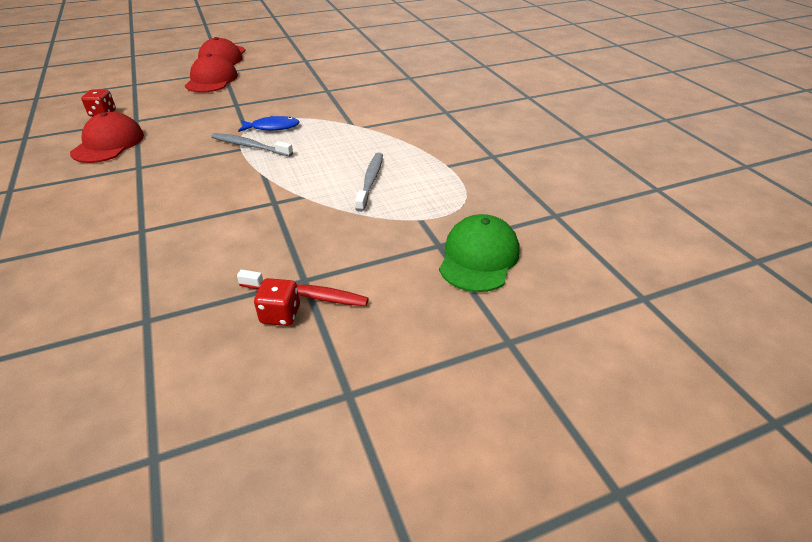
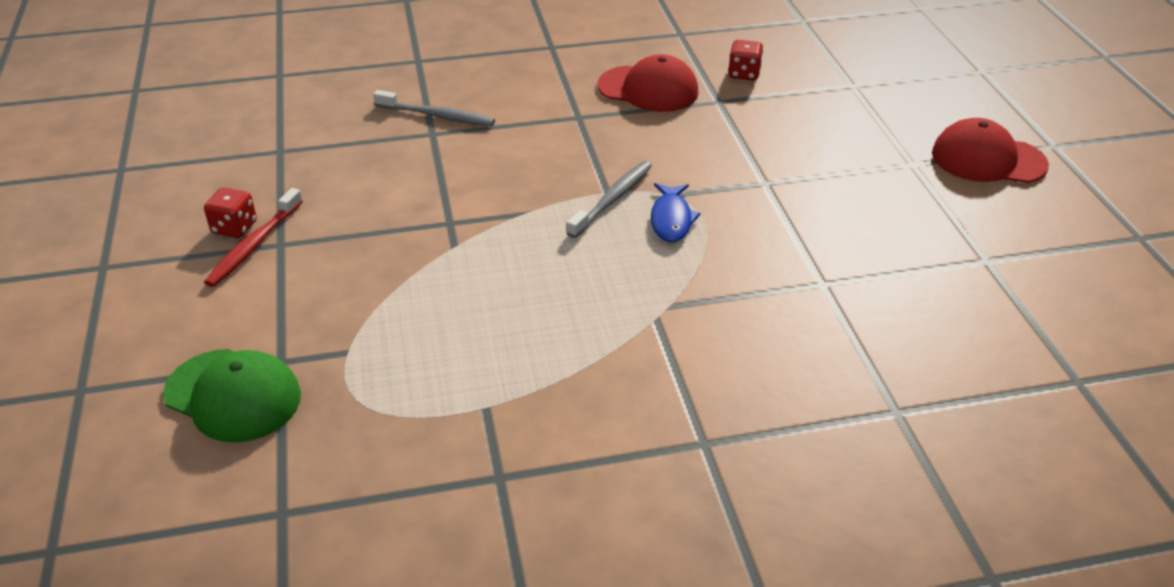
camera: 100 degrees right, 0 degrees up
red cap [185,53,238,93] -> none
grey toothbrush [355,153,383,212] -> grey toothbrush moved to [373,90,495,126]

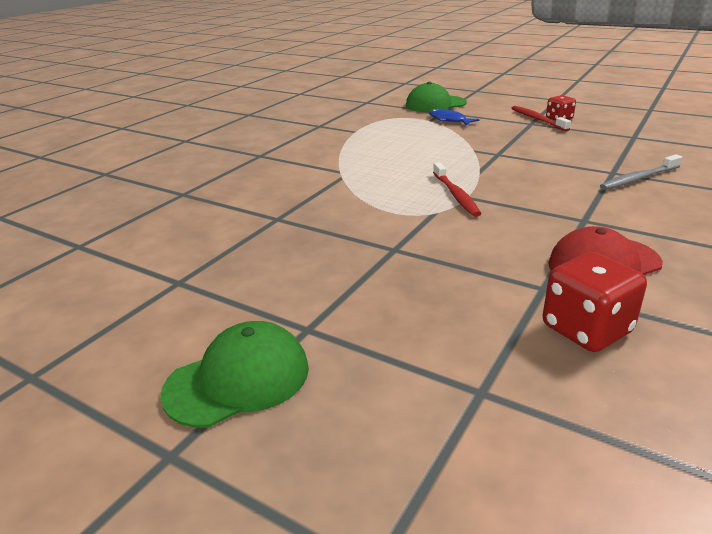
camera: 135 degrees right, 10 degrees down
grey toothbrush [566,161,652,238] -> red toothbrush [433,162,482,217]
blue fish [651,183,701,242] -> blue fish moved to [429,109,479,126]
red dice [728,40,763,80] -> red dice [543,252,647,352], size x1.66
red cap [932,118,1049,183] -> green cap [160,321,309,428]

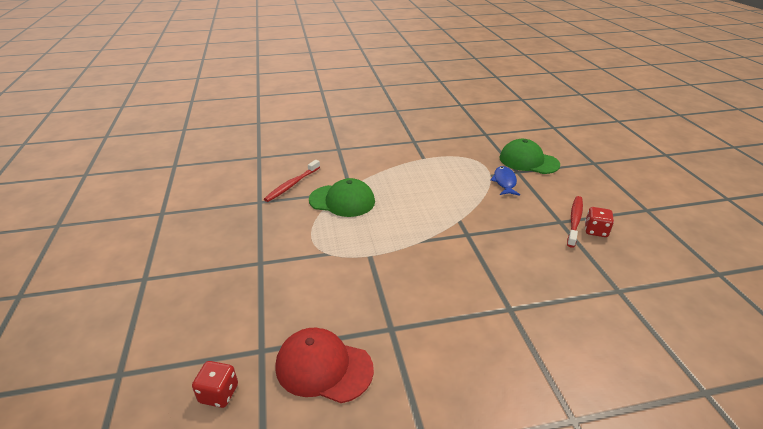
camera: 45 degrees right, 5 degrees up
green cap [160,321,309,428] -> green cap moved to [309,178,375,217]
red toothbrush [433,162,482,217] -> red toothbrush moved to [264,160,320,202]
red dice [543,252,647,352] -> red dice [192,361,238,408], size x0.60
grey toothbrush [600,154,682,190] -> none

